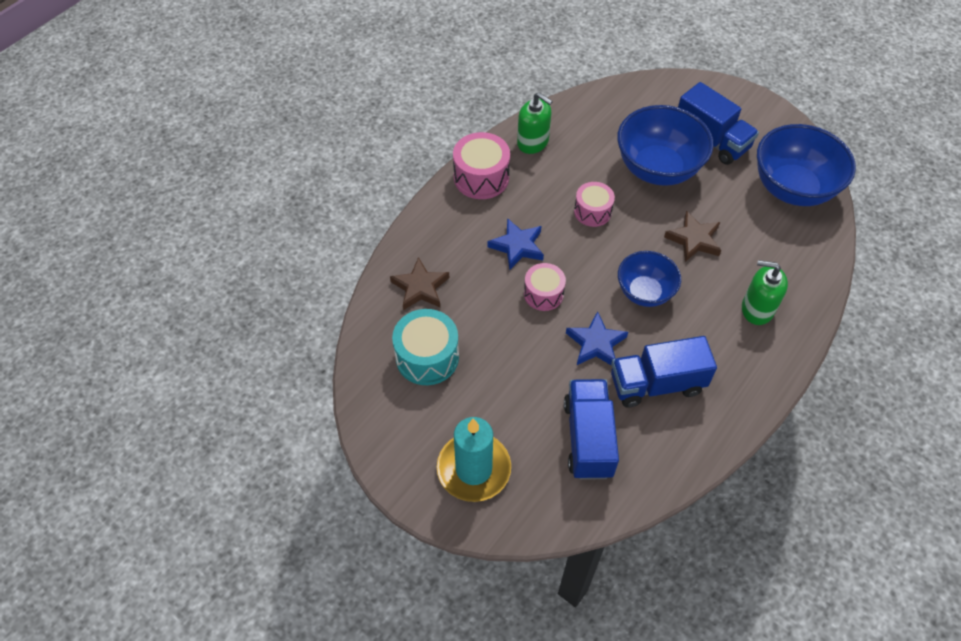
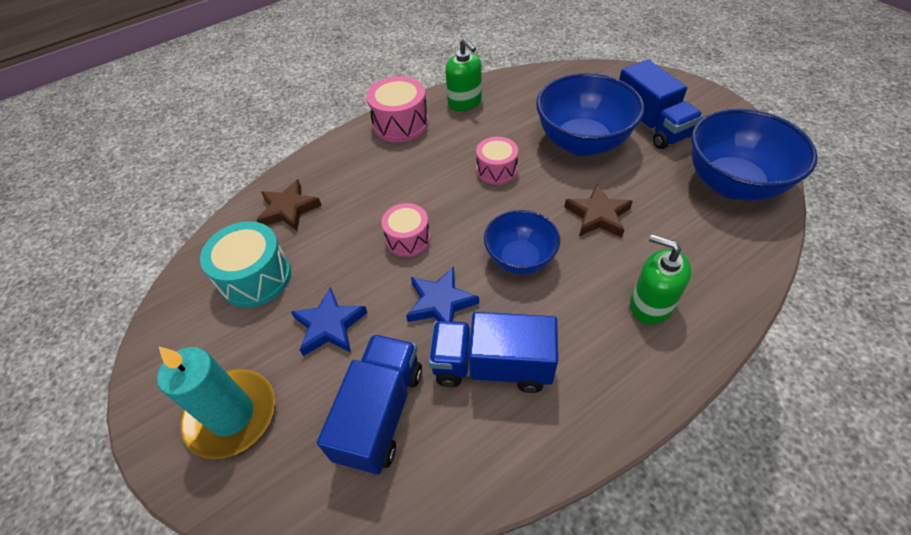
camera: 20 degrees right, 5 degrees down
blue star [488,218,544,270] -> blue star moved to [291,287,368,356]

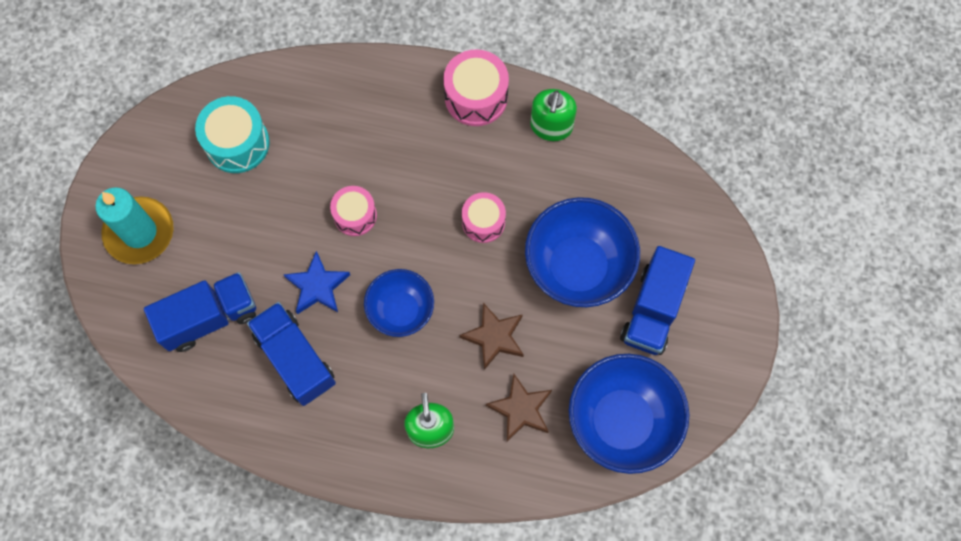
camera: 45 degrees right, 20 degrees up
brown star [257,179,322,231] -> brown star moved to [486,374,552,441]
blue star [291,287,368,356] -> none

